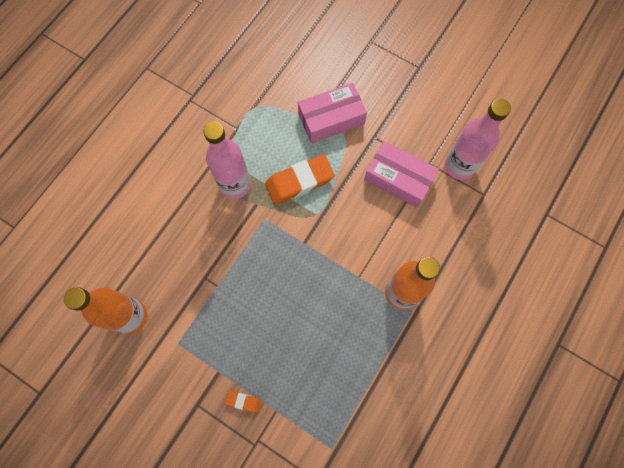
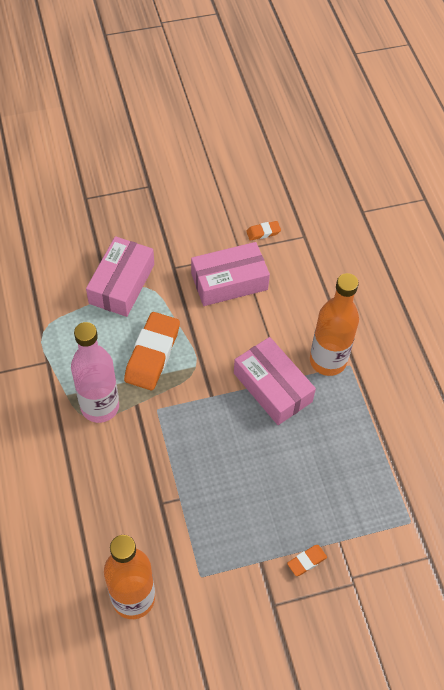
camera: 50 degrees left, 15 degrees down
pink bottle [444,98,511,180] -> orange eraser [246,221,281,241]
none -> pink box [234,337,316,425]

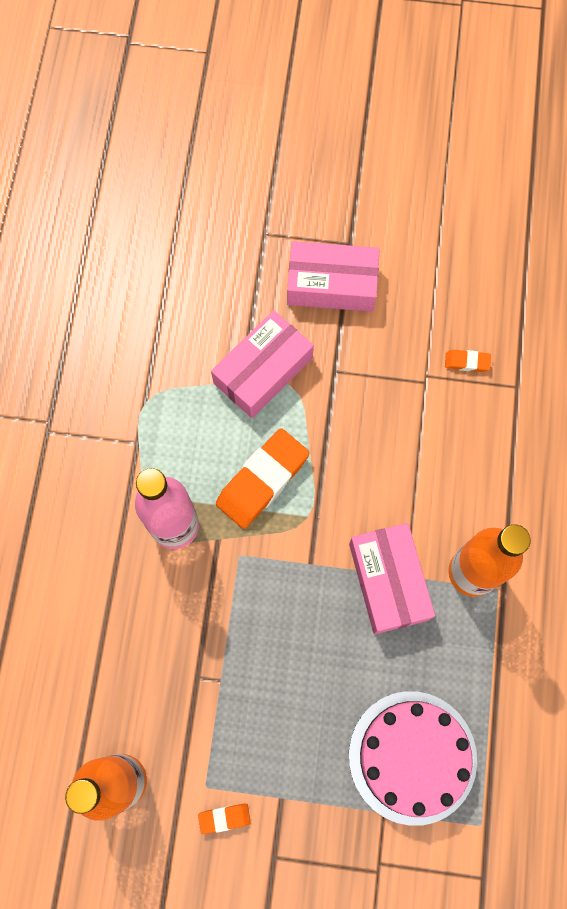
camera: 25 degrees right, 15 degrees up
pink box [191,242,270,306] -> pink box moved to [287,241,380,312]
orange eraser [287,545,327,576] -> orange eraser moved to [198,803,251,834]
none -> pink cake [349,691,477,826]

